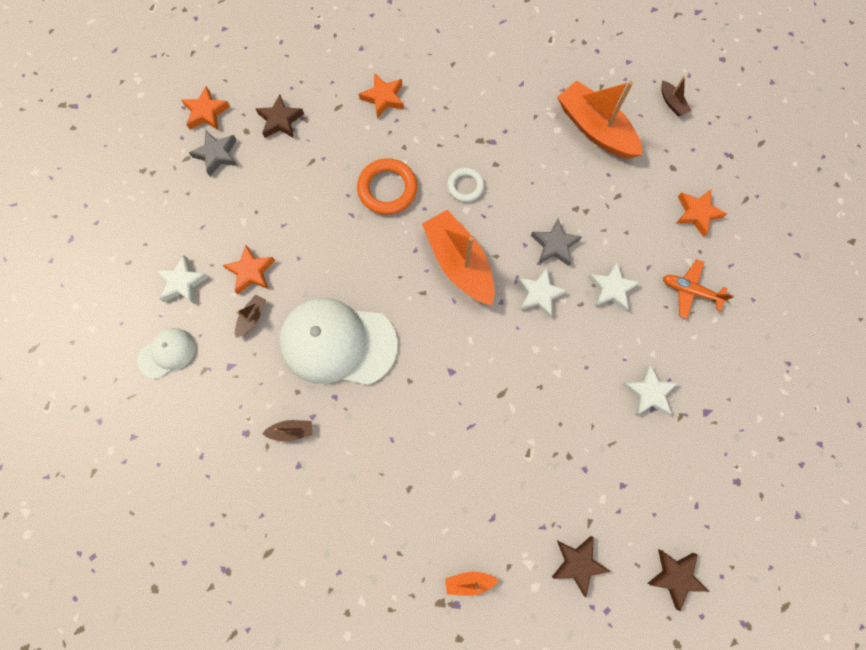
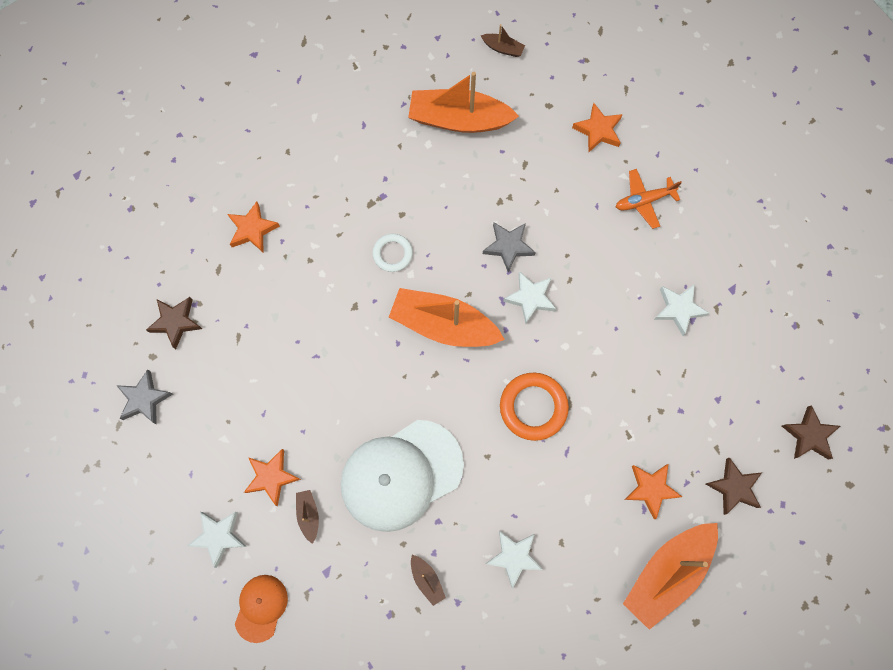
camera: 40 degrees left, 0 degrees up
white cap [137,328,196,379] -> orange cap [235,575,288,643]
orange star [181,86,230,130] -> orange star moved to [624,464,682,519]
brown boat [262,420,312,441] -> brown boat turned 105 degrees clockwise [411,555,446,606]
orange ring [357,158,417,215] -> orange ring moved to [500,373,569,441]
orange boat [445,572,499,596] -> orange boat [623,523,718,630], size x2.32
white star [588,262,641,312] -> white star moved to [486,531,543,589]

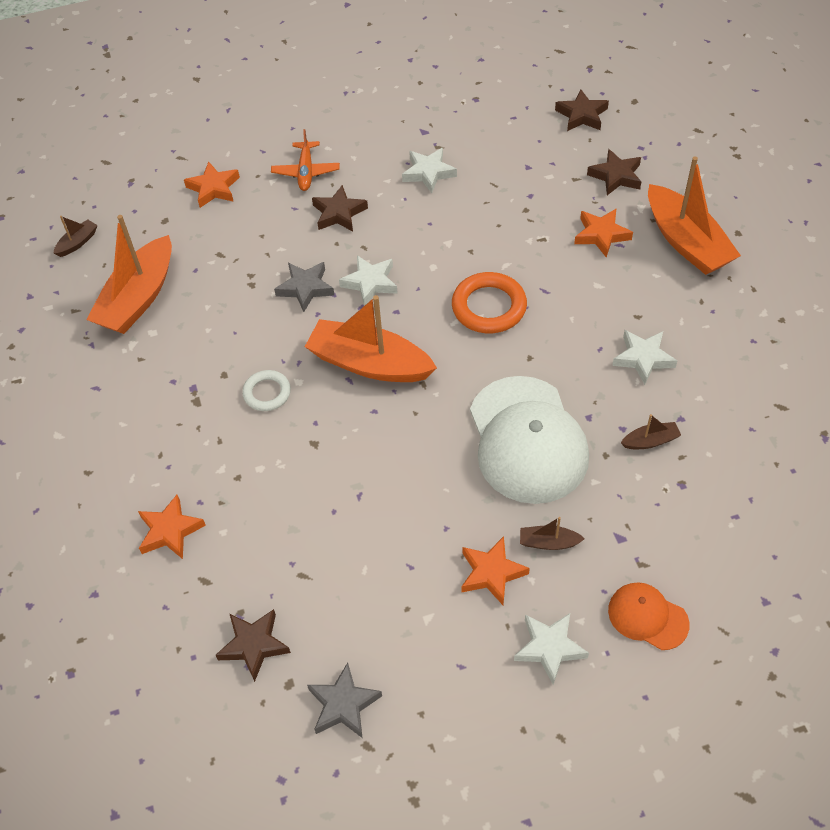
camera: 70 degrees left, 20 degrees down
orange boat [389,288,505,347] -> orange boat turned 75 degrees clockwise [305,295,437,382]
none -> brown star [312,185,368,232]

